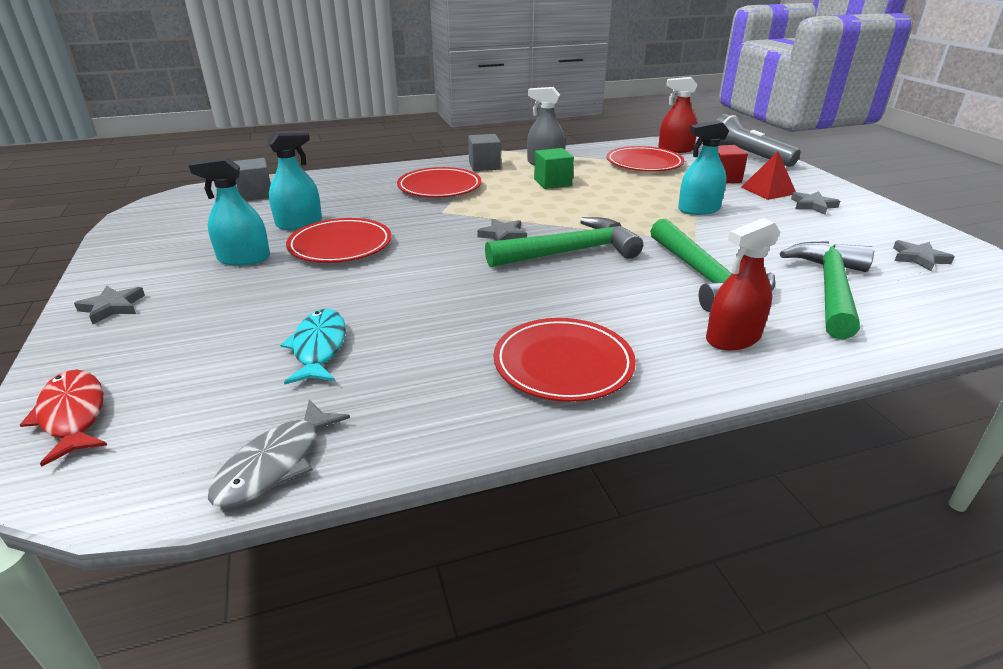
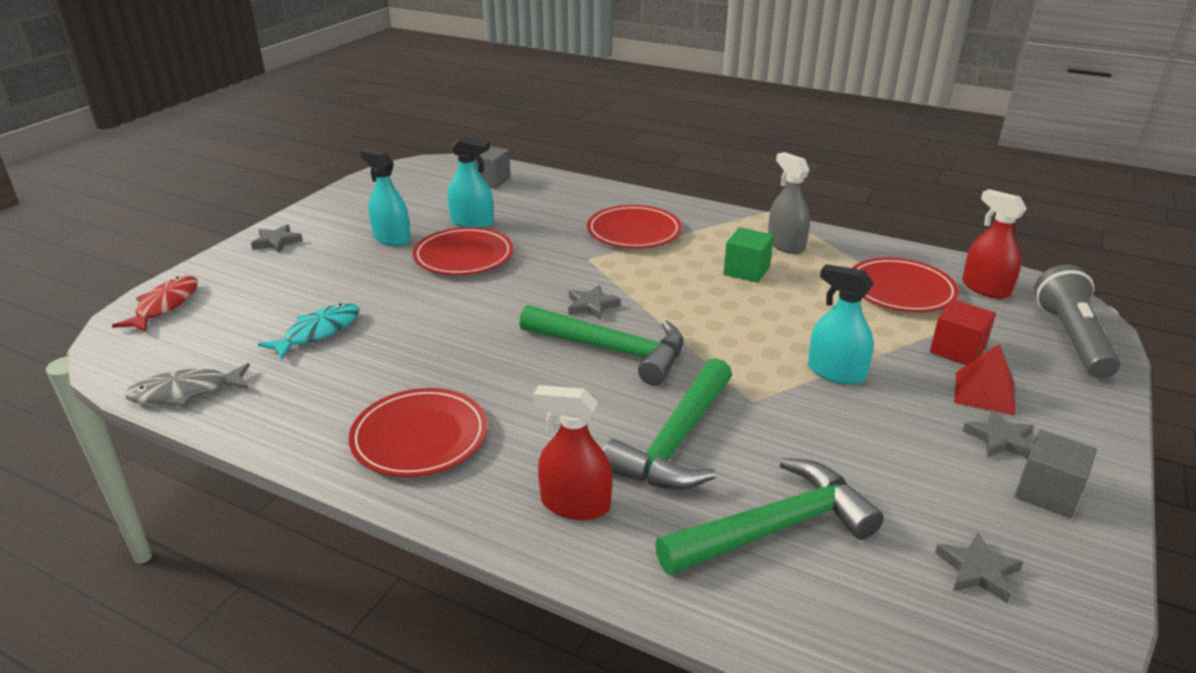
camera: 45 degrees right, 0 degrees up
grey cube [468,134,501,171] -> grey cube moved to [1015,430,1097,518]

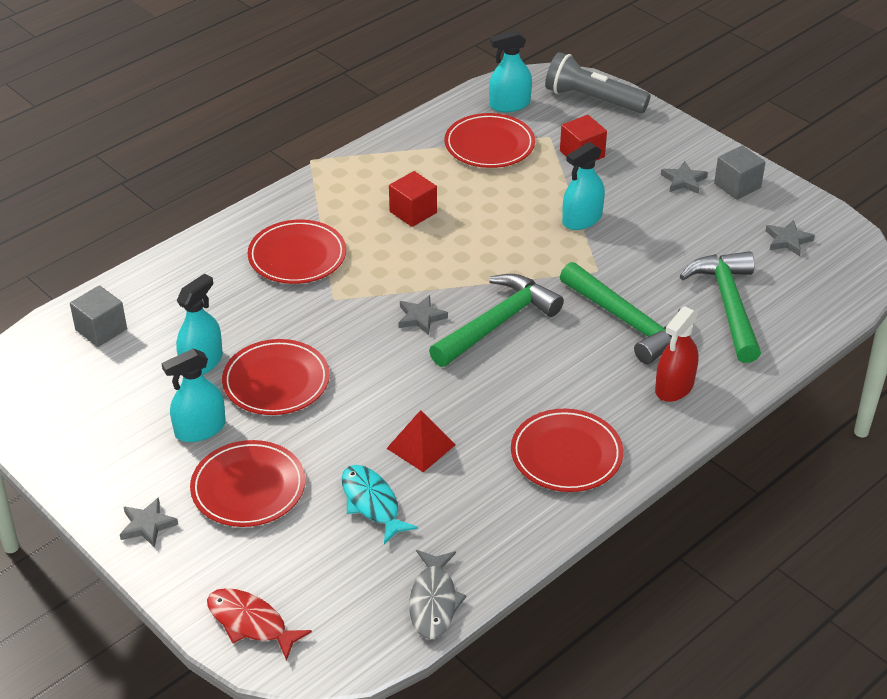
camera: 70 degrees left, 10 degrees up
green cube [723,227,774,283] -> red cube [389,171,437,227]
grey spray bottle [768,152,810,254] -> none
red pyramid [954,344,1015,415] -> red pyramid moved to [386,410,456,472]
red spray bottle [962,189,1027,299] -> turquoise spray bottle [489,30,532,112]
none -> red plate [190,440,305,527]

